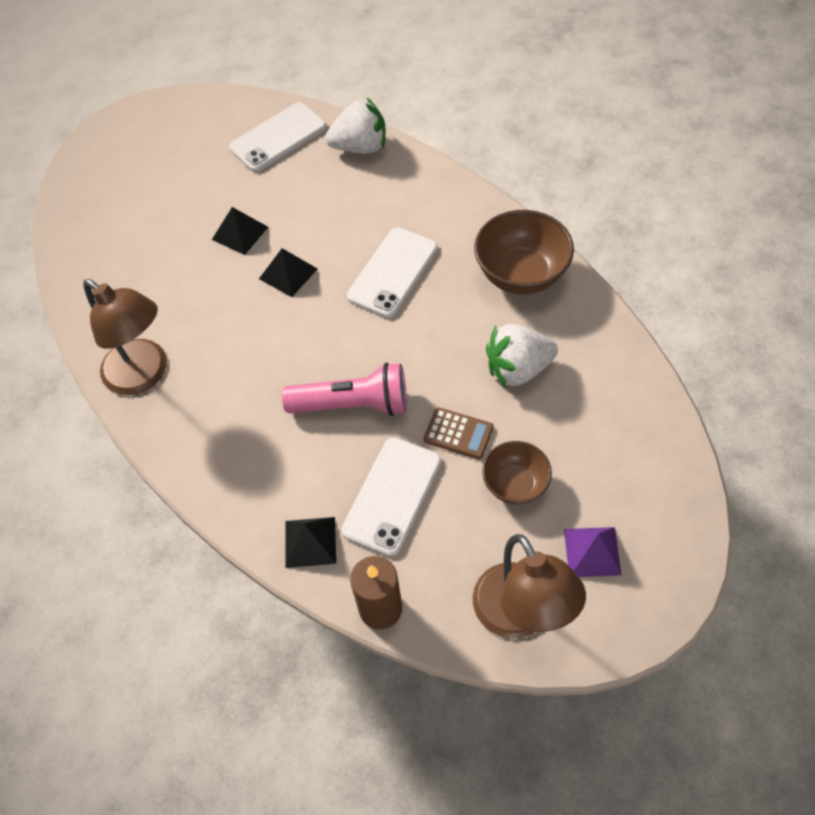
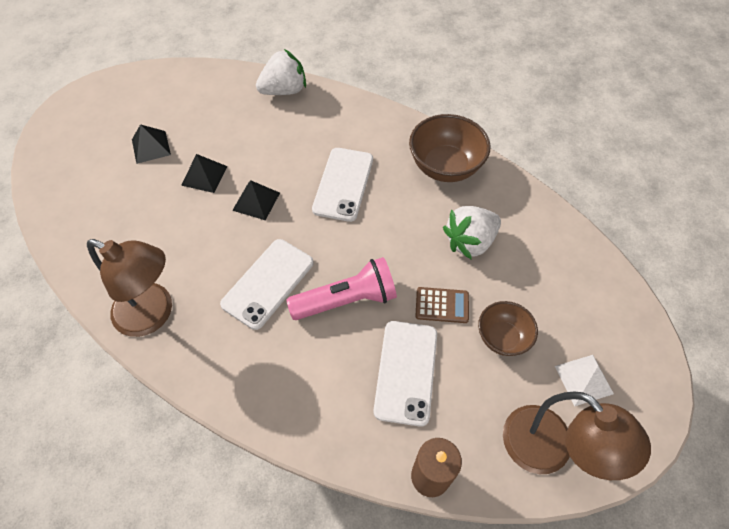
camera: 20 degrees left, 0 degrees up
white phone [229,102,326,172] -> white phone moved to [220,239,313,330]
black pyramid [285,517,336,568] -> black pyramid moved to [132,124,171,164]
purple pyramid [564,527,622,577] -> white pyramid [555,355,614,406]

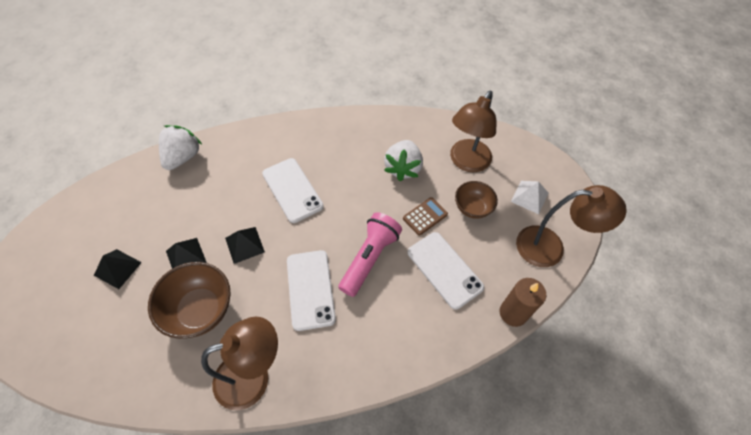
camera: 45 degrees left, 0 degrees up
brown bowl [409,114,491,182] -> brown bowl moved to [148,262,231,339]
none -> brown lamp [450,91,496,172]

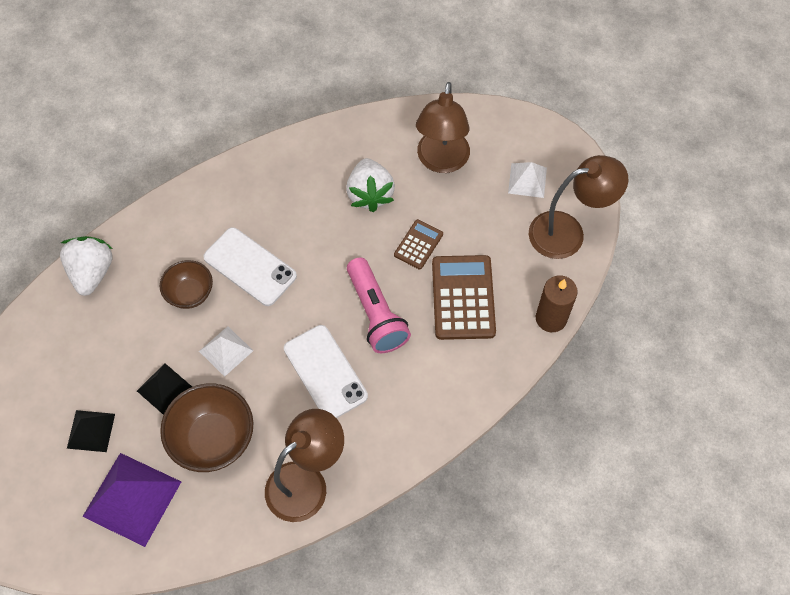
camera: 20 degrees left, 5 degrees up
black pyramid [225,227,265,264] -> white pyramid [199,326,253,377]
pink flashlight [338,212,402,297] -> pink flashlight turned 150 degrees clockwise [347,257,411,353]
white phone [408,232,484,310] -> brown calculator [432,255,496,340]
brown bowl [455,181,498,219] -> brown bowl moved to [160,260,213,309]
none -> purple pyramid [82,453,181,547]

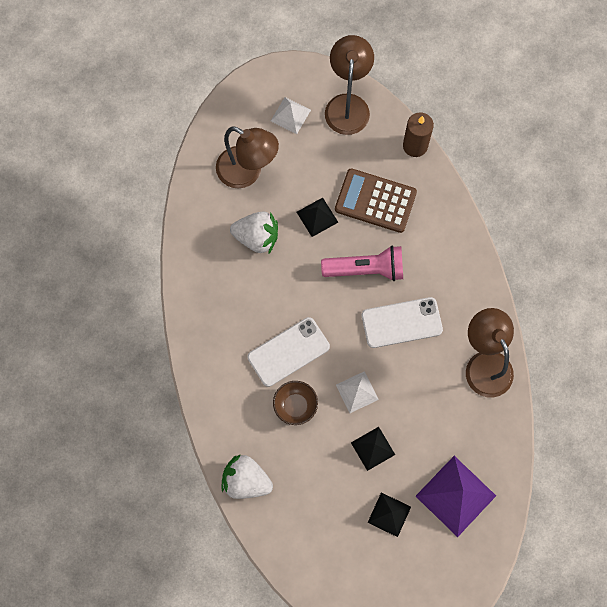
camera: 70 degrees left, 10 degrees up
brown bowl [160,383,253,472] -> none
brown calculator [394,219,443,270] -> black pyramid [297,198,338,237]

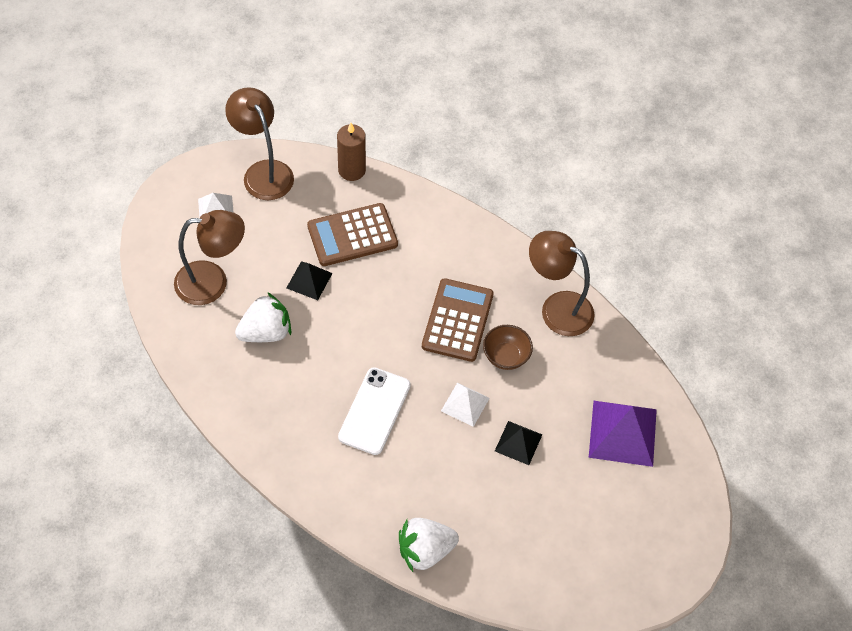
camera: 40 degrees left, 15 degrees down
brown bowl [273,381,318,425] -> brown bowl moved to [483,325,533,370]
pink flashlight [321,246,403,281] -> none
white phone [362,297,443,348] -> brown calculator [422,278,494,362]
black pyramid [367,493,411,537] -> none

